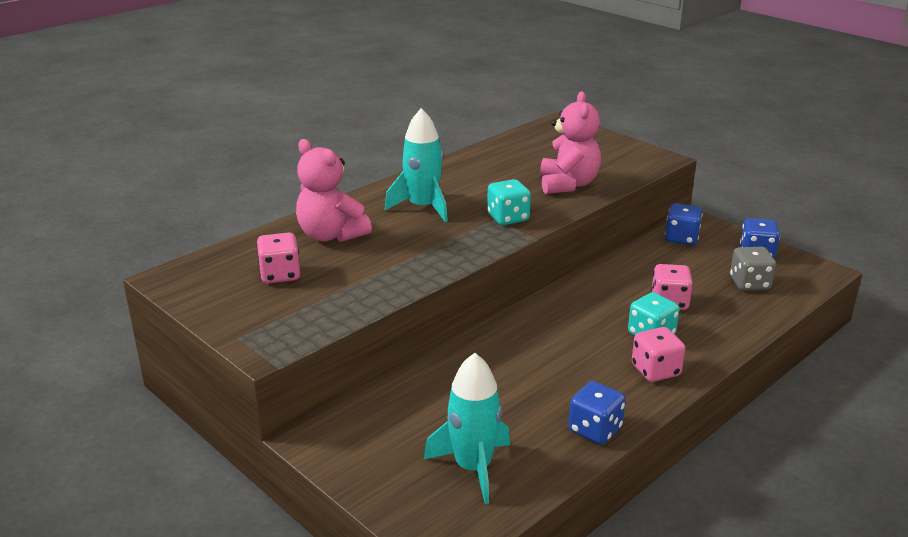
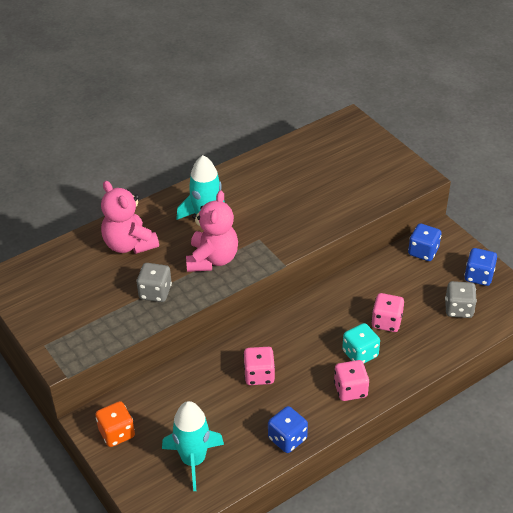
camera: 10 degrees right, 15 degrees up
pink dice [256,233,300,283] -> pink dice moved to [243,347,275,385]
turquoise dice [487,179,531,225] -> none
pink teddy bear [540,91,601,194] -> pink teddy bear moved to [186,191,238,272]
none -> orange dice [95,401,135,447]
none -> grey dice [137,263,172,302]

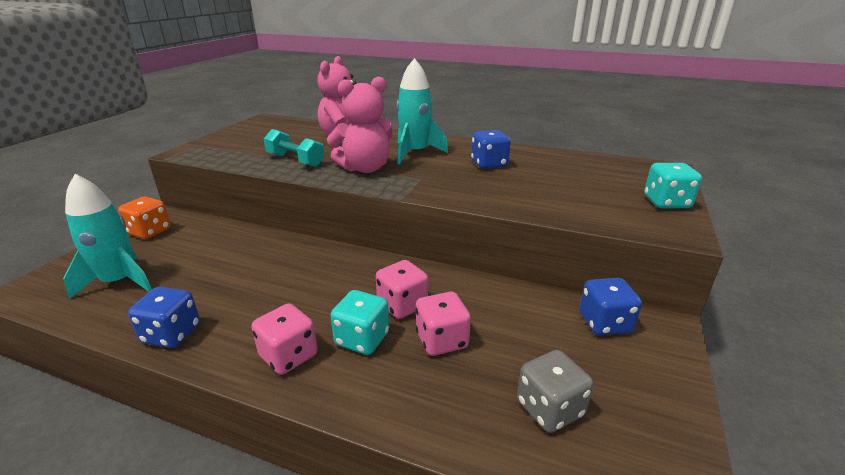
camera: 55 degrees right, 15 degrees down
grey dice [137,263,172,302] -> turquoise dumbbell [263,129,324,167]
pink dice [243,347,275,385] -> pink dice moved to [376,260,428,319]
blue dice [464,248,497,286] -> blue dice moved to [471,130,511,169]
none -> turquoise dice [644,163,702,208]

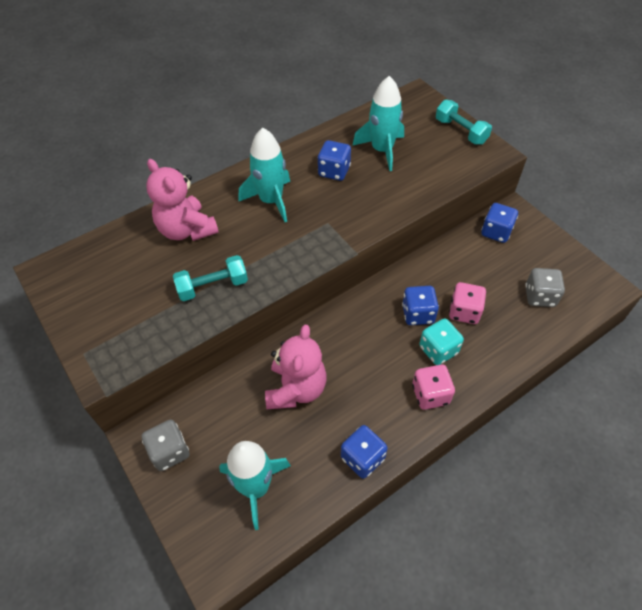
camera: 55 degrees left, 25 degrees up
orange dice [118,196,171,239] -> grey dice [142,420,190,471]
pink teddy bear [327,76,393,173] -> pink teddy bear moved to [265,325,327,409]
pink dice [376,260,428,319] -> blue dice [402,286,439,325]
turquoise dice [644,163,702,208] -> turquoise dumbbell [436,99,492,145]
none -> turquoise rocket [352,76,404,171]

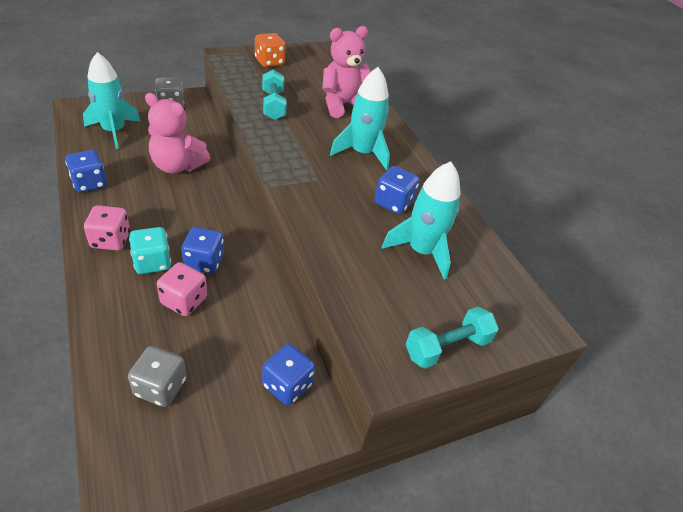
camera: 95 degrees right, 10 degrees down
none -> orange dice [255,33,286,67]

